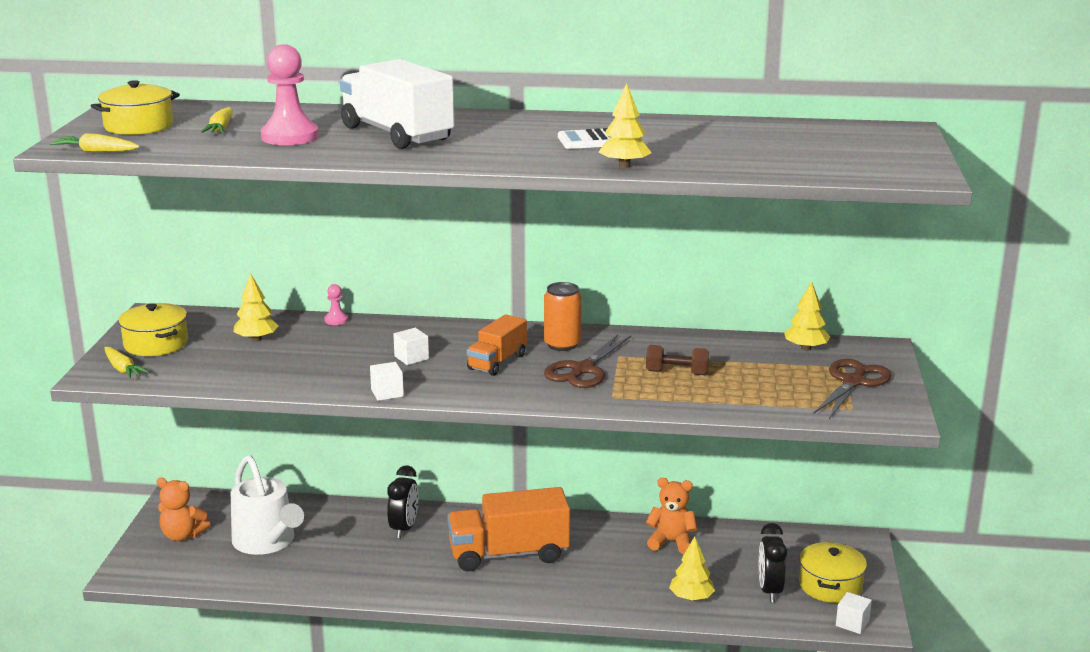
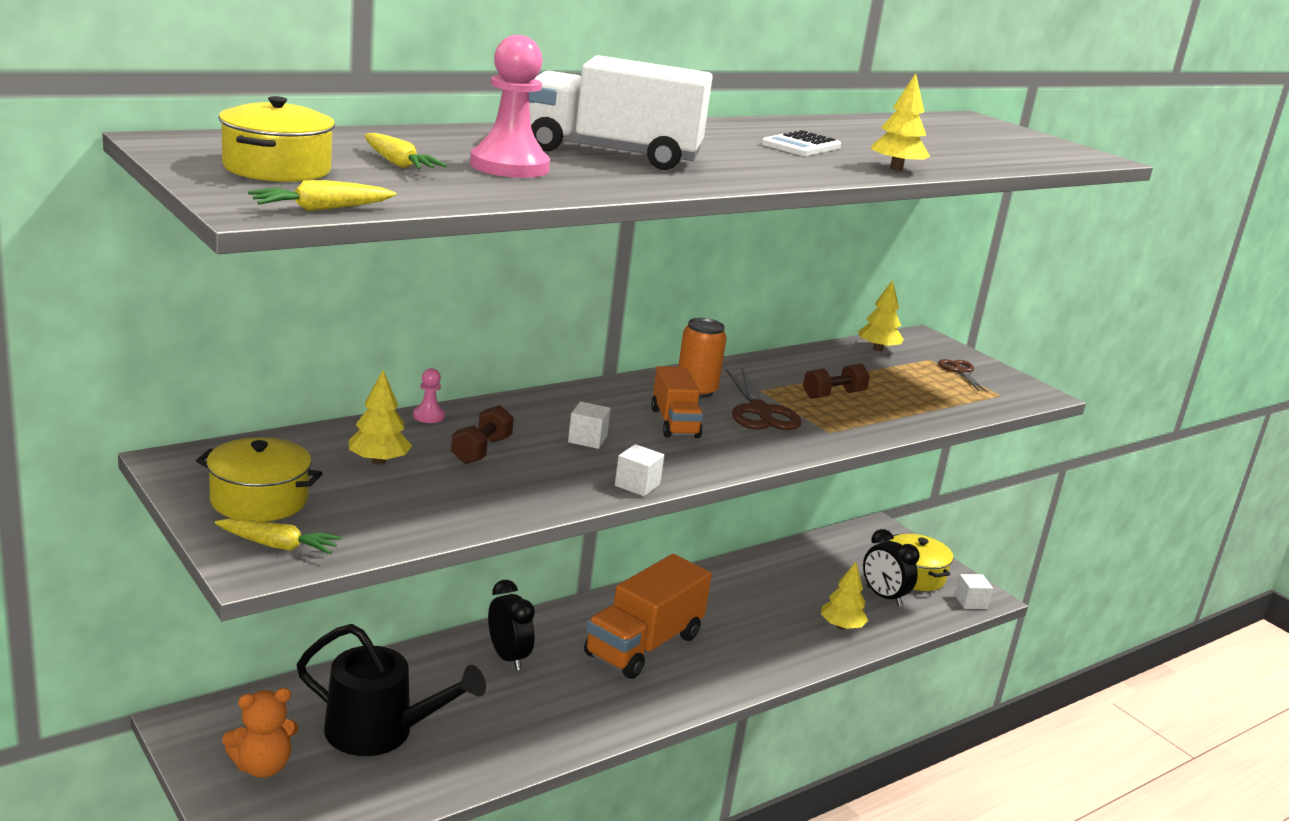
camera: 45 degrees left, 0 degrees up
white watering can [231,455,304,555] -> black watering can [296,624,486,756]
orange teddy bear [646,478,697,554] -> none
brown scissors [813,359,892,419] -> brown scissors [939,359,987,392], size x0.59
none -> brown dumbbell [451,405,514,464]

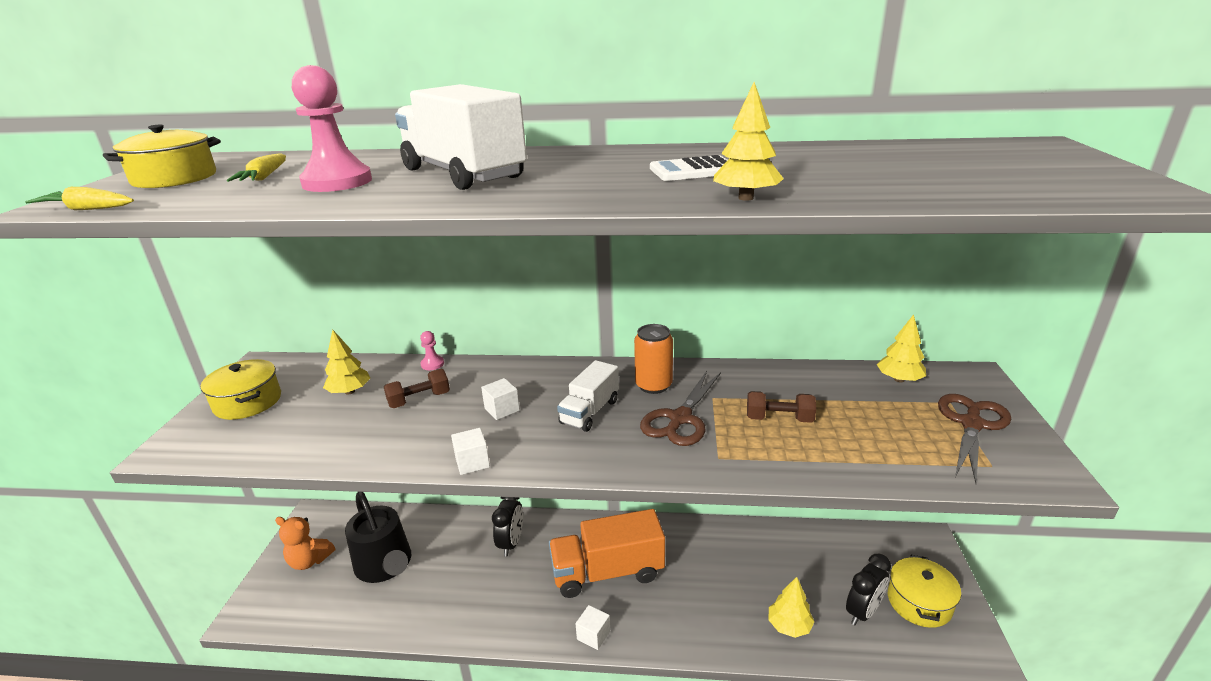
camera: 45 degrees right, 5 degrees up
yellow carrot [215,519,342,554] -> none
orange truck [651,366,703,438] -> white truck [557,360,619,432]
black clock [863,529,919,607] -> black clock turned 135 degrees counterclockwise [846,554,891,625]
brown scissors [939,359,987,392] -> brown scissors [938,394,1011,483], size x1.69
white cube [955,574,993,609] -> white cube moved to [575,605,610,650]

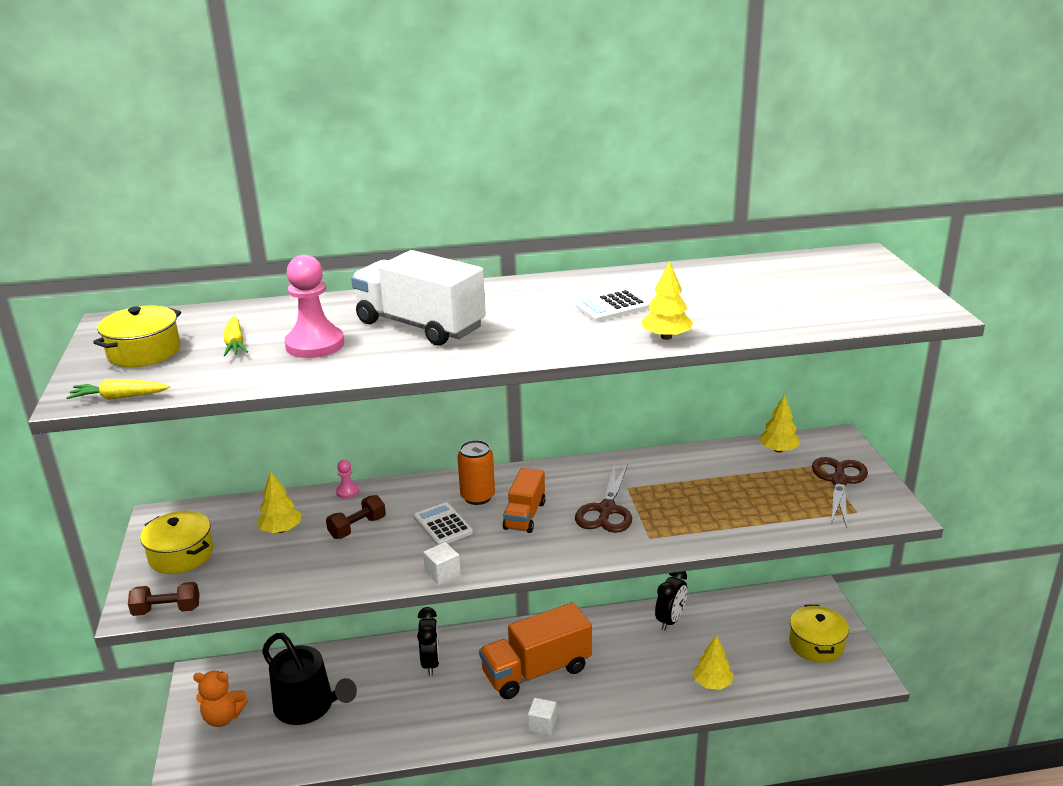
camera: 15 degrees left, 0 degrees up
white cube [481,378,520,420] -> white calculator [414,502,473,545]
white truck [557,360,619,432] -> orange truck [503,468,546,533]
orange can [634,324,673,394] -> orange can moved to [457,440,495,505]
brown dumbbell [747,391,816,423] -> brown dumbbell moved to [128,582,199,616]
black clock [846,554,891,625] -> black clock moved to [655,571,687,631]

